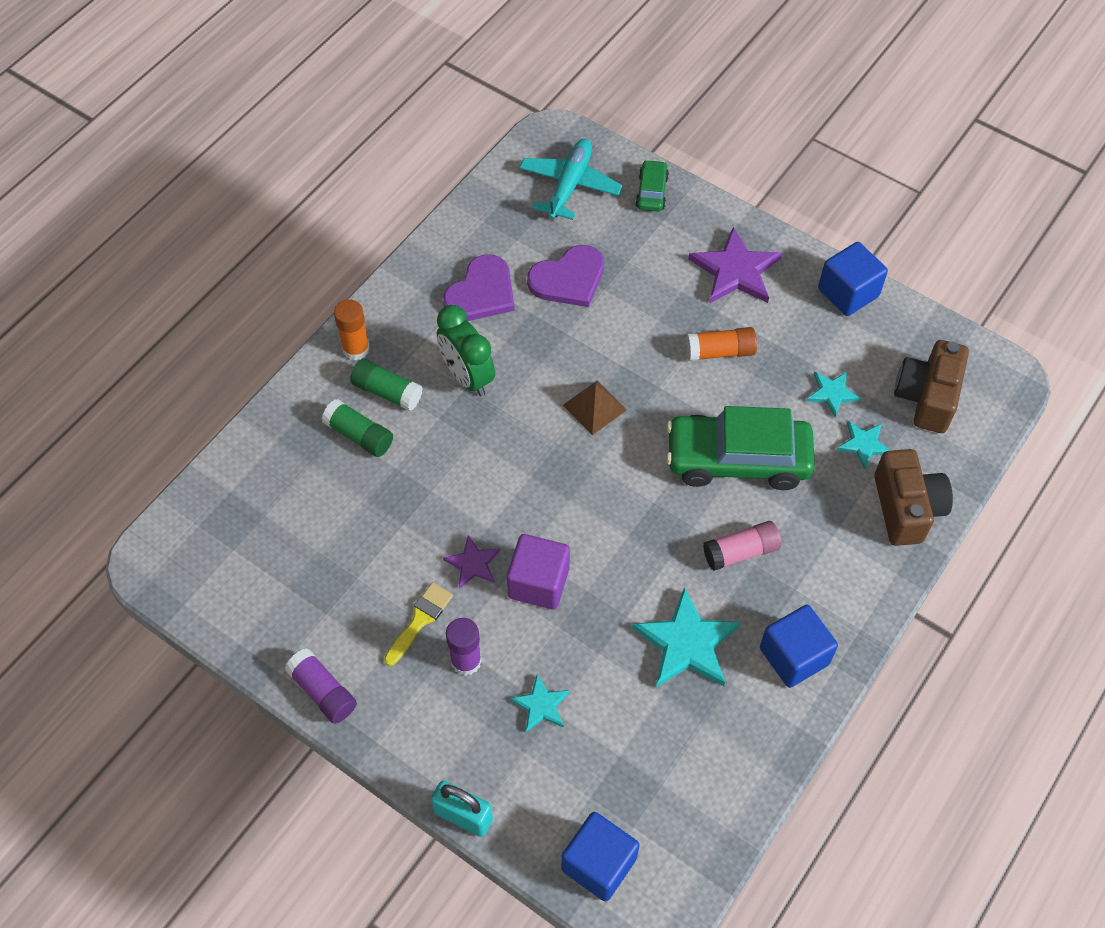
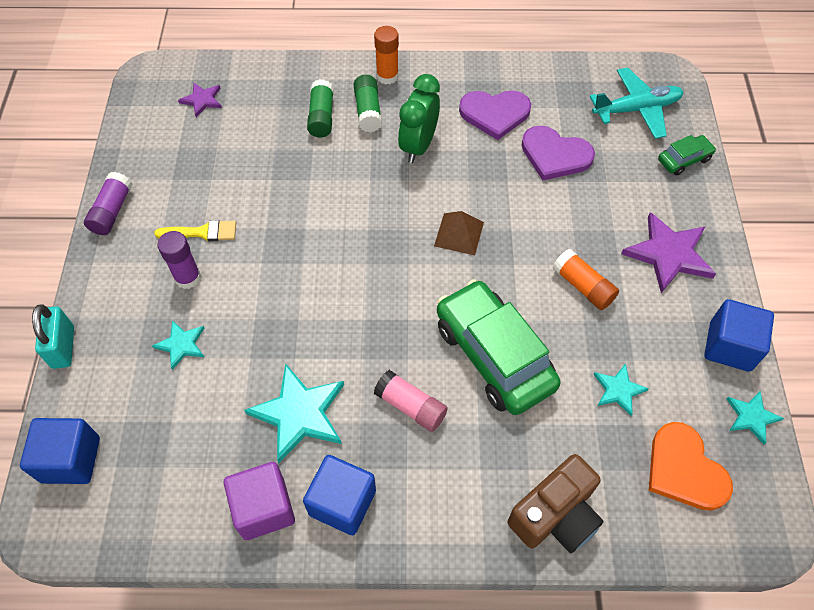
camera: 55 degrees right, 0 degrees up
purple star [443,535,500,589] -> purple star moved to [178,82,222,117]
purple cube [507,534,570,610] -> purple cube moved to [224,462,295,540]
turquoise star [837,421,891,470] -> turquoise star moved to [726,391,784,445]
brown camera [894,340,969,433] -> orange heart [649,422,733,511]

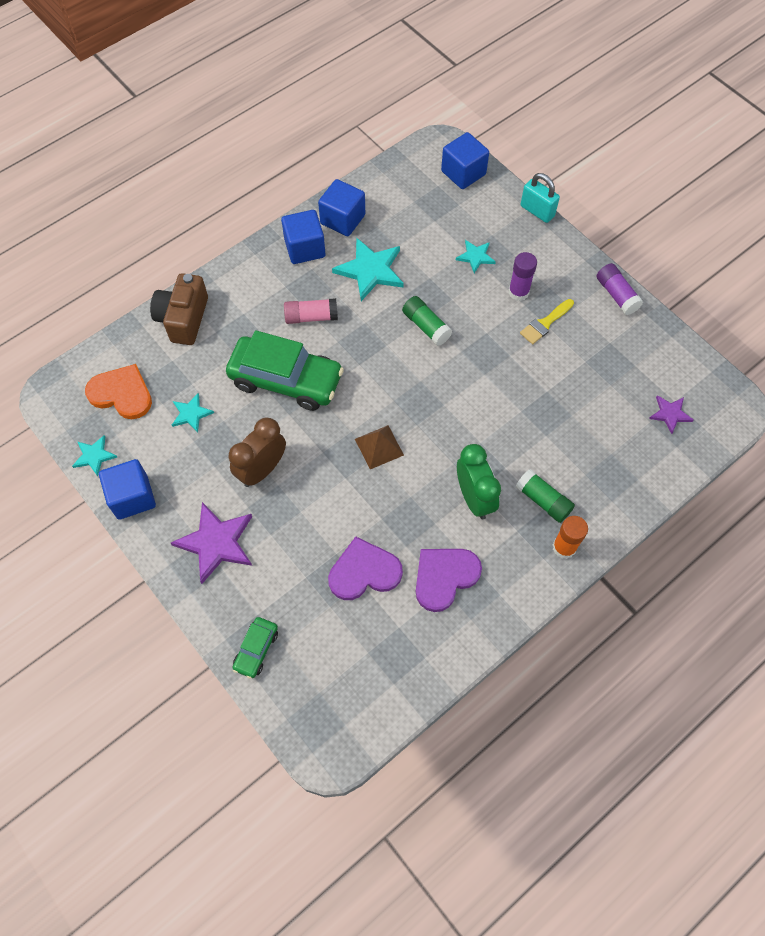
camera: 140 degrees right, 5 degrees up
purple cube [224,462,295,540] -> blue cube [318,179,365,236]
green glue stick [307,79,334,137] -> green glue stick moved to [402,296,452,346]
orange glue stick [553,249,619,310] -> brown clock [229,418,286,487]
turquoise plane [590,67,683,139] -> none

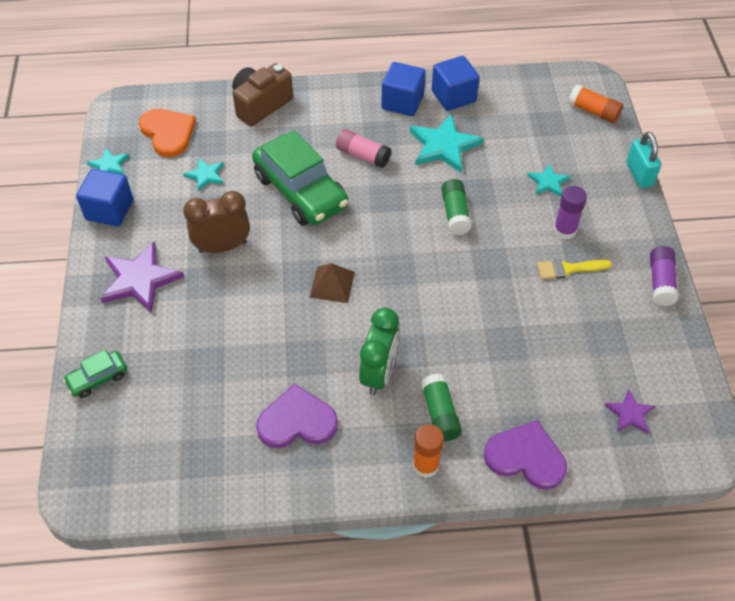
camera: 35 degrees right, 10 degrees down
purple heart [328,537,403,600] -> purple heart moved to [484,420,567,490]
blue cube [441,132,489,189] -> orange glue stick [568,84,623,123]

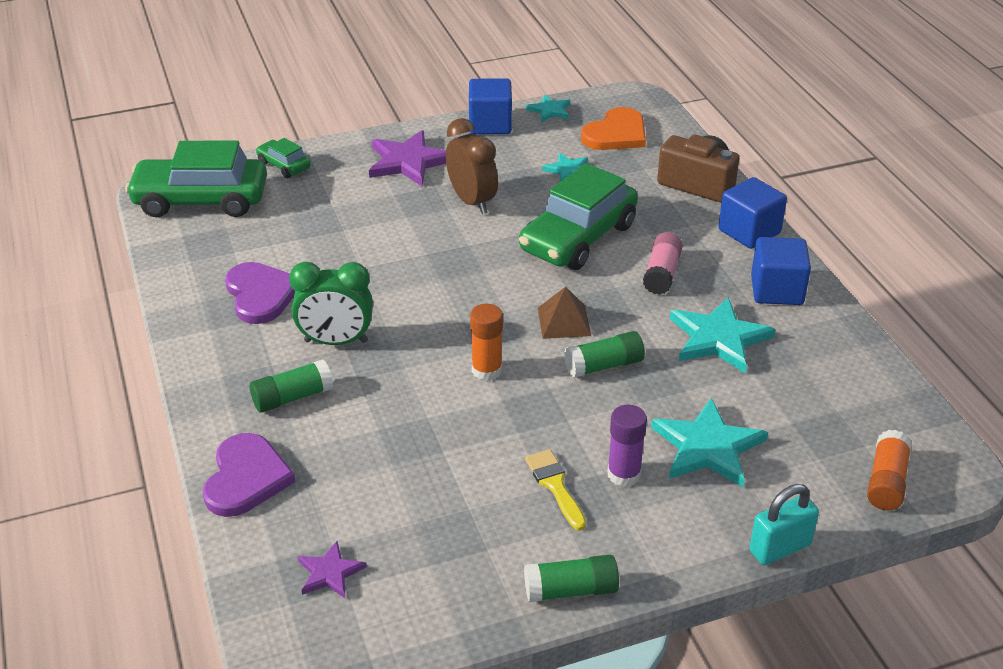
camera: 75 degrees right, 15 degrees down
brown pyramid [309,263,355,303] -> brown pyramid moved to [538,287,591,339]
orange glue stick [413,424,444,478] -> orange glue stick moved to [470,304,503,381]
blue cube [432,56,480,111] -> blue cube moved to [718,177,787,249]
turquoise star [527,164,570,197] -> turquoise star [651,398,768,487], size x1.83
purple glue stick [650,246,679,306] -> green glue stick [524,555,619,602]
none -> green car [125,141,267,217]

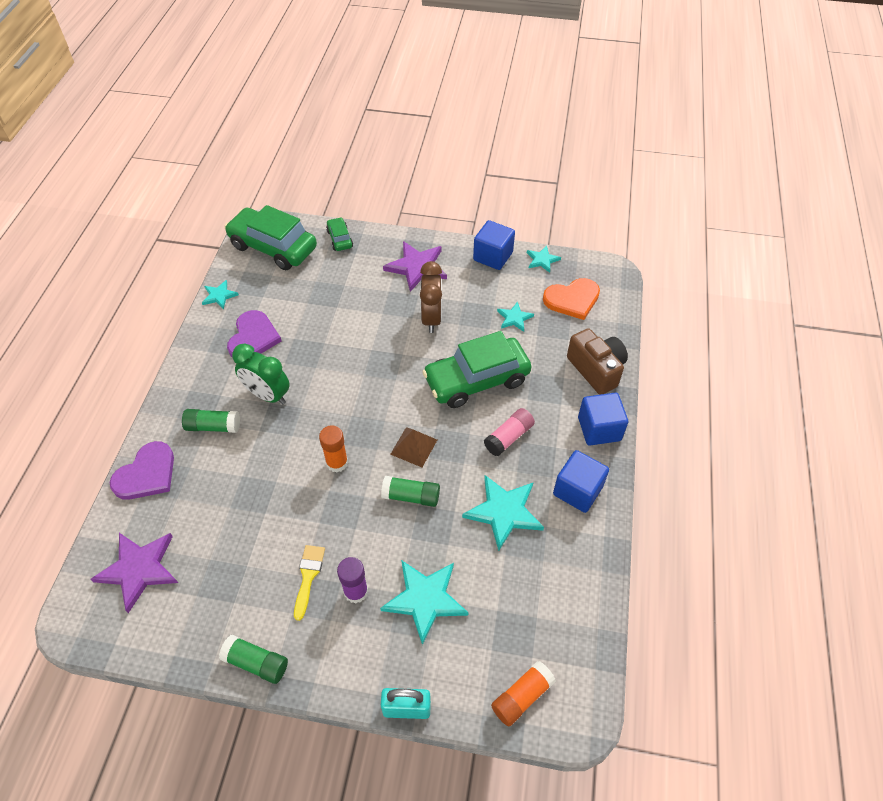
camera: 30 degrees right, 15 degrees up
purple star [298,541,367,598] -> purple star [90,533,178,613], size x1.83
none -> turquoise star [202,280,239,309]

